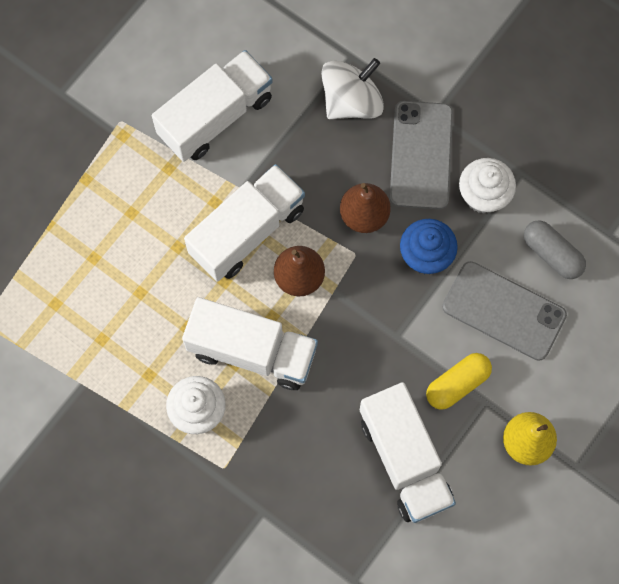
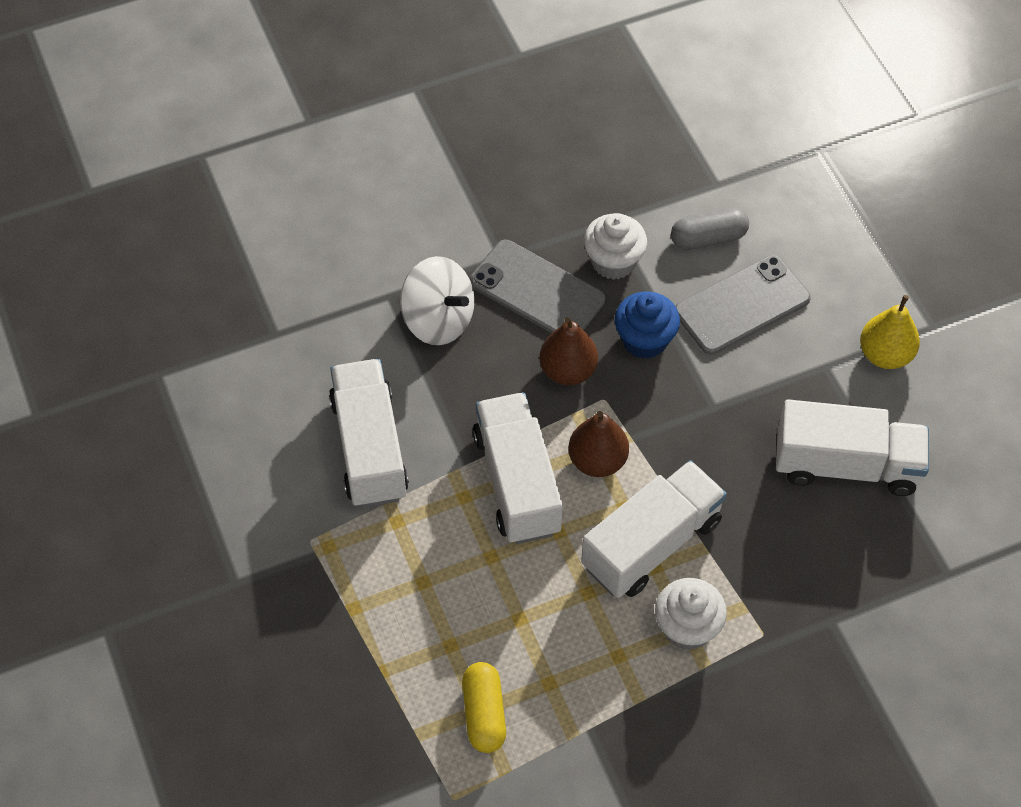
camera: 60 degrees left, 15 degrees down
white spinning top [321,58,384,119] -> white spinning top turned 135 degrees clockwise [400,256,474,345]
yellow capsule [426,353,492,410] -> yellow capsule moved to [462,662,506,753]

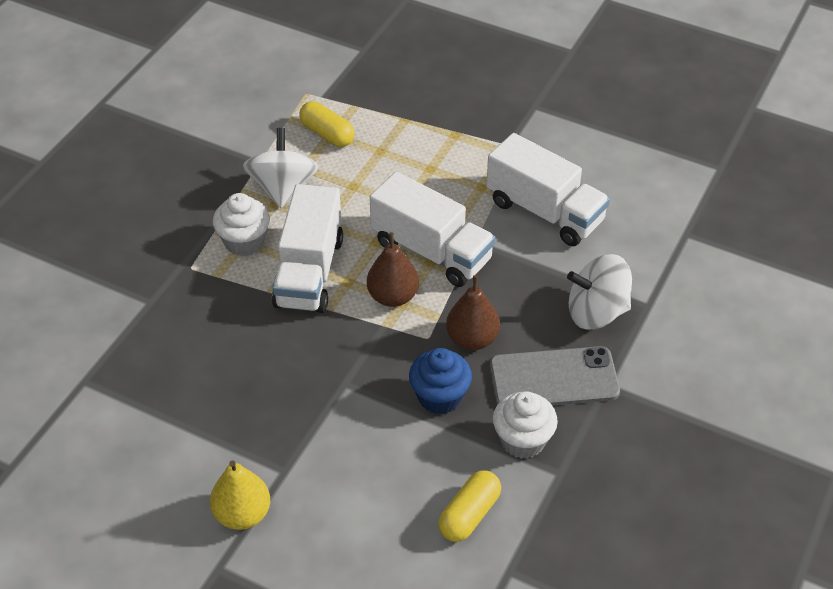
camera: 140 degrees right, 10 degrees down
grey capsule [671,207,749,250] -> yellow capsule [438,471,501,542]
grey phone [675,255,811,355] -> none
white truck [776,399,929,496] -> none
none -> white spinning top [243,128,318,208]

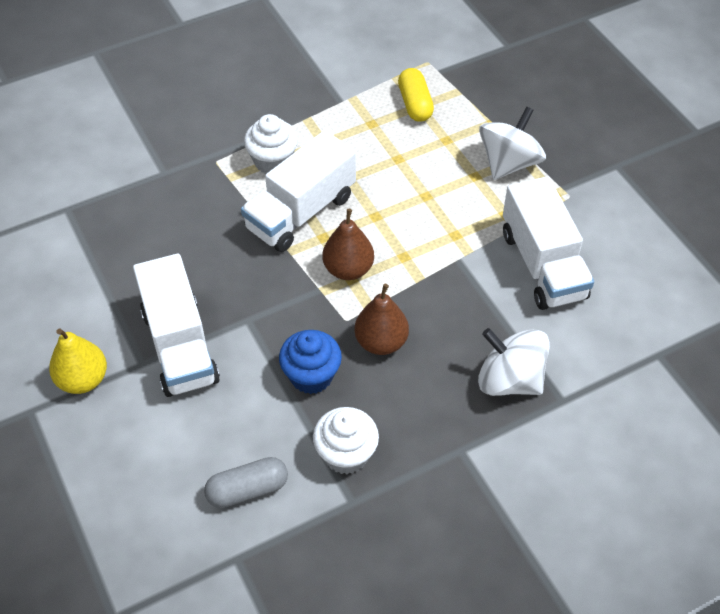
camera: 35 degrees right, 5 degrees up
white spinning top [243,128,318,208] -> white spinning top moved to [479,106,546,180]
white truck [370,172,495,287] -> white truck moved to [133,254,220,397]
yellow capsule [438,471,501,542] -> grey capsule [204,457,288,508]
grey phone [490,346,620,406] -> none

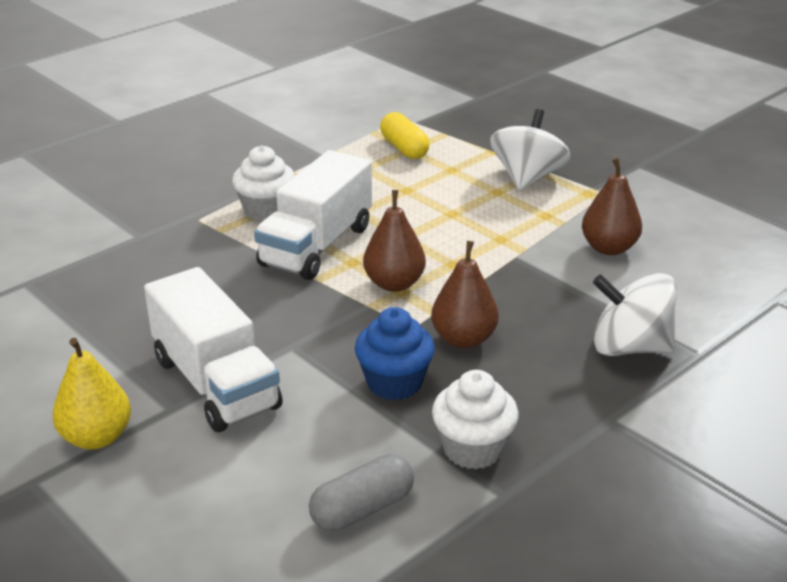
camera: 15 degrees left, 20 degrees down
white truck [503,176,594,310] -> brown pear [582,158,642,255]

